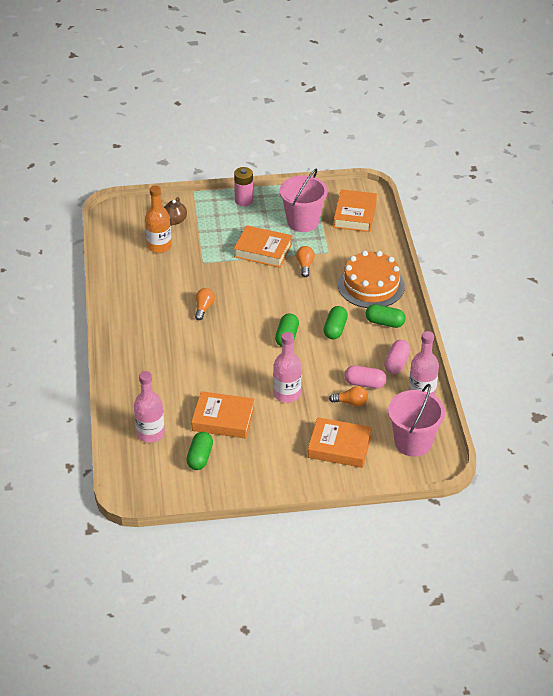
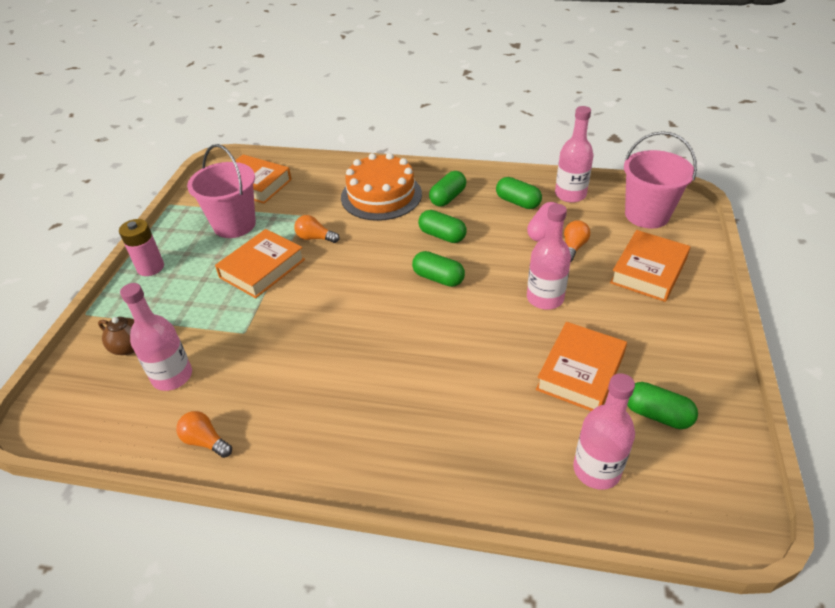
camera: 70 degrees left, 0 degrees up
orange bottle [145,186,172,253] -> pink bottle [120,283,192,391]
orange light bulb [195,288,215,320] -> orange light bulb moved to [176,411,232,458]
pink capsule [384,340,411,374] -> green capsule [496,177,542,209]

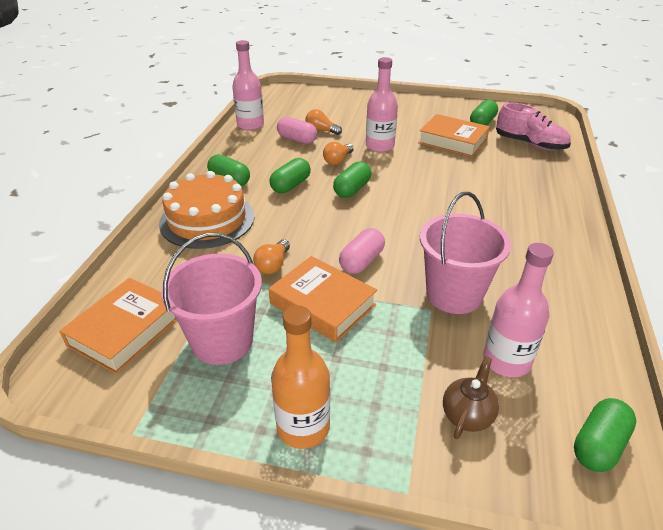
camera: 90 degrees left, 5 degrees down
pink battery [119,219,164,276] -> orange bottle [271,305,330,449]
orange light bulb [176,411,232,458] -> orange light bulb moved to [323,142,354,165]
green capsule [496,177,542,209] -> green capsule moved to [574,398,636,472]
pink bottle [573,373,635,490] -> pink shoe [496,103,571,150]
orange book [610,230,690,302] -> none
pink bucket [624,131,697,229] -> pink bucket moved to [420,192,511,314]
none -> pink capsule [339,228,385,274]

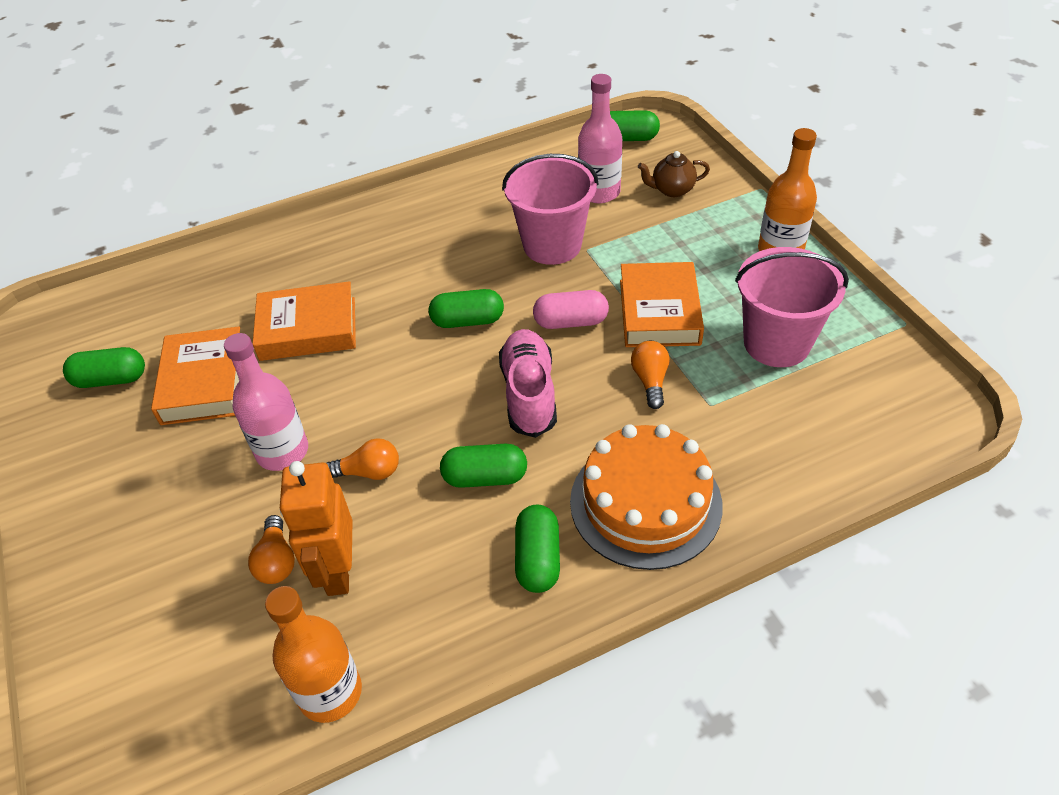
camera: 125 degrees left, 10 degrees up
orange book [59,278,177,374] -> orange book moved to [253,281,356,361]
pink bottle [232,40,264,130] -> orange bottle [265,586,362,723]
orange light bulb [253,239,290,274] -> orange light bulb turned 75 degrees counterclockwise [631,341,670,409]
pink capsule [277,117,317,144] -> orange robot [280,461,352,596]
green capsule [333,161,371,198] -> green capsule moved to [429,289,504,328]
pink shoe [496,103,571,150] -> pink shoe moved to [499,329,557,438]

